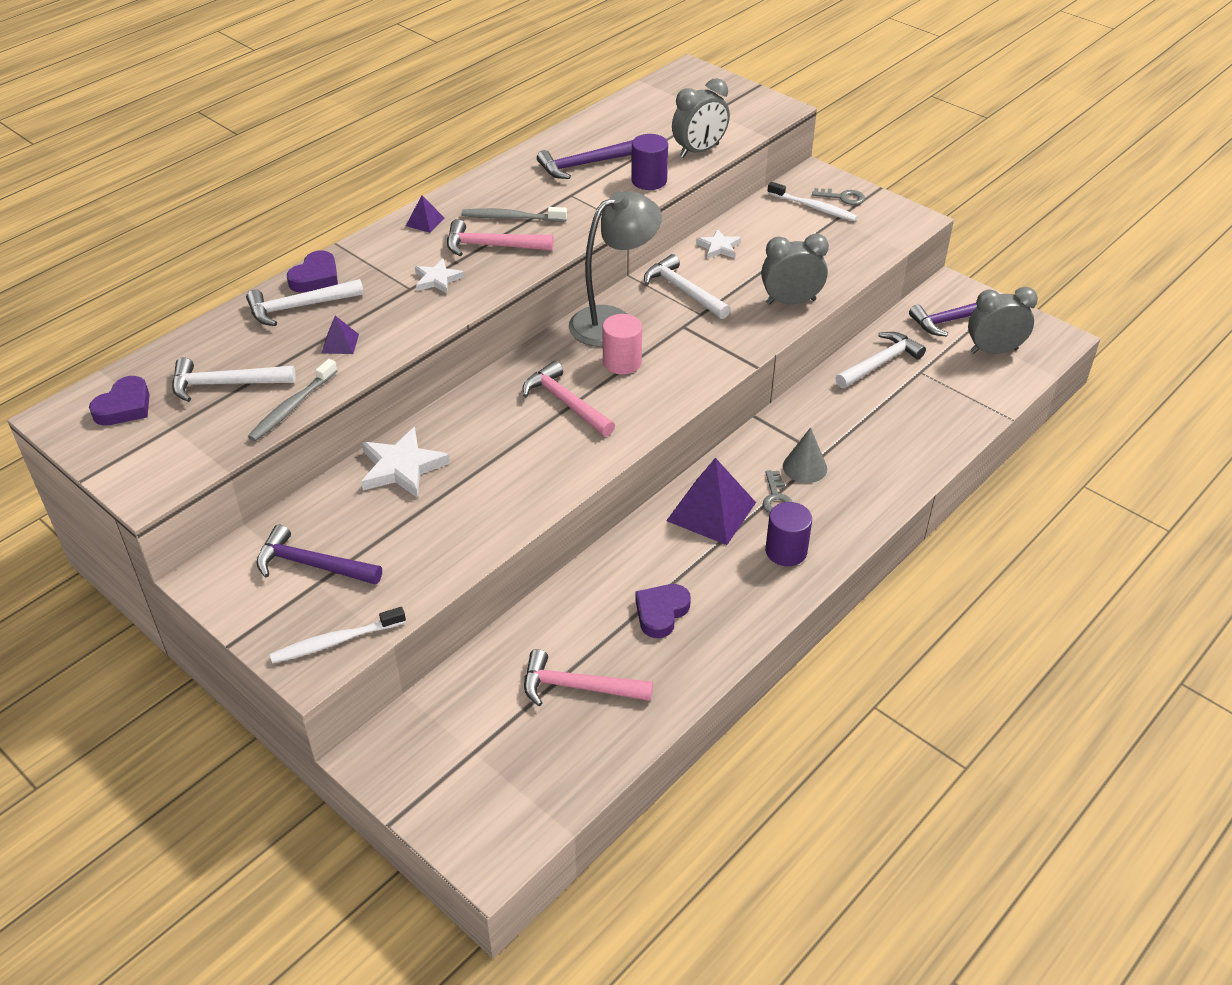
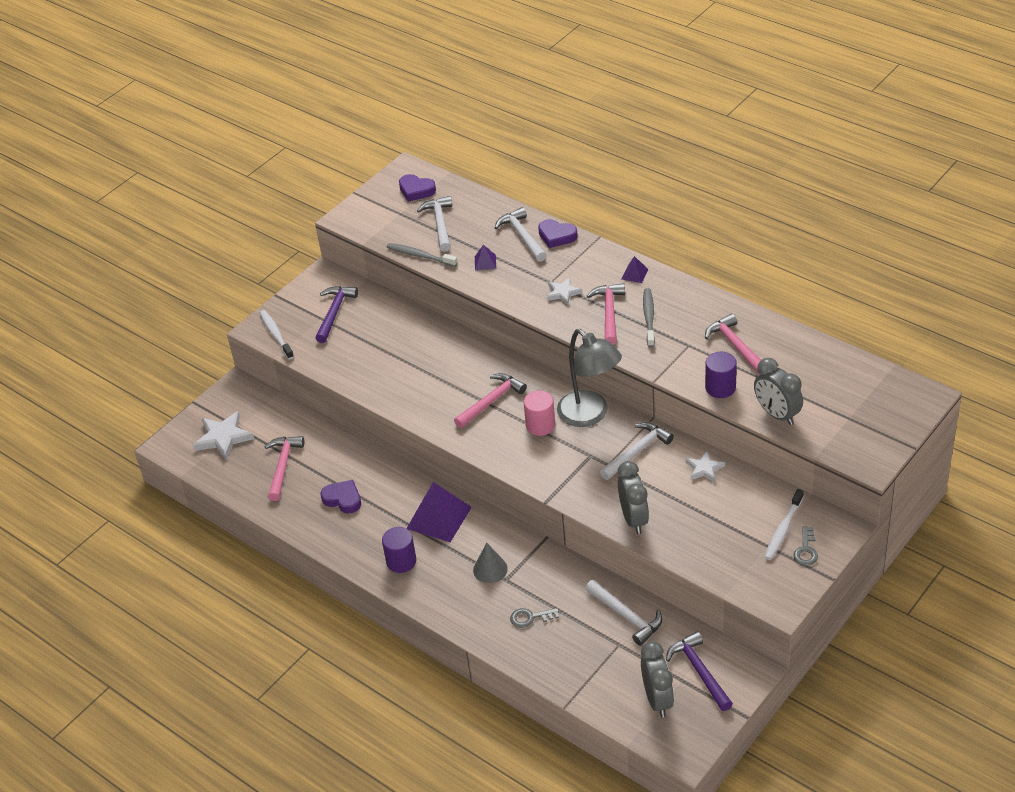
camera: 90 degrees right, 0 degrees up
white star [361,427,450,498] -> white star moved to [193,411,254,460]
purple hammer [537,140,633,179] -> pink hammer [705,314,761,374]
grey key [763,470,792,513] -> grey key moved to [510,608,559,628]

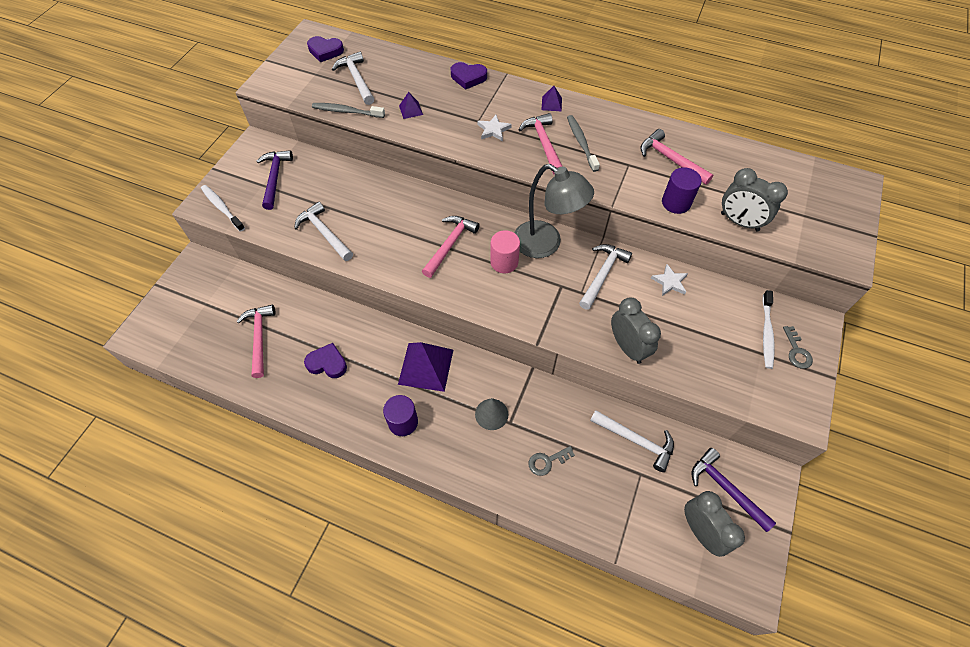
camera: 20 degrees left, 15 degrees up
white star [193,411,254,460] -> none
white hammer [495,207,547,262] -> white hammer moved to [294,202,353,261]

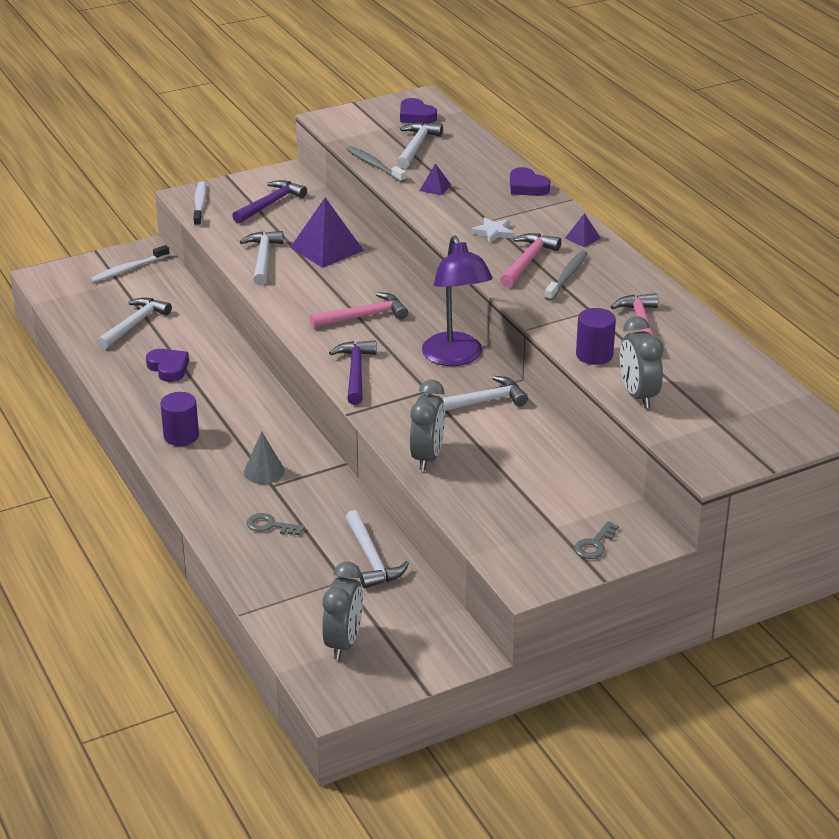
camera: 40 degrees right, 25 degrees down
pink hammer [236,305,275,378] -> white hammer [97,297,172,350]
purple pyramid [398,342,453,392] -> purple pyramid moved to [290,198,364,268]
pink cylinder [490,230,520,273] -> none
grey lamp [514,164,594,258] -> purple lamp [422,236,493,366]
white star [651,264,688,296] -> none
purple hammer [692,448,776,532] -> purple hammer moved to [329,340,377,405]
white toothbrush [762,290,775,369] -> white toothbrush moved to [90,245,169,283]

